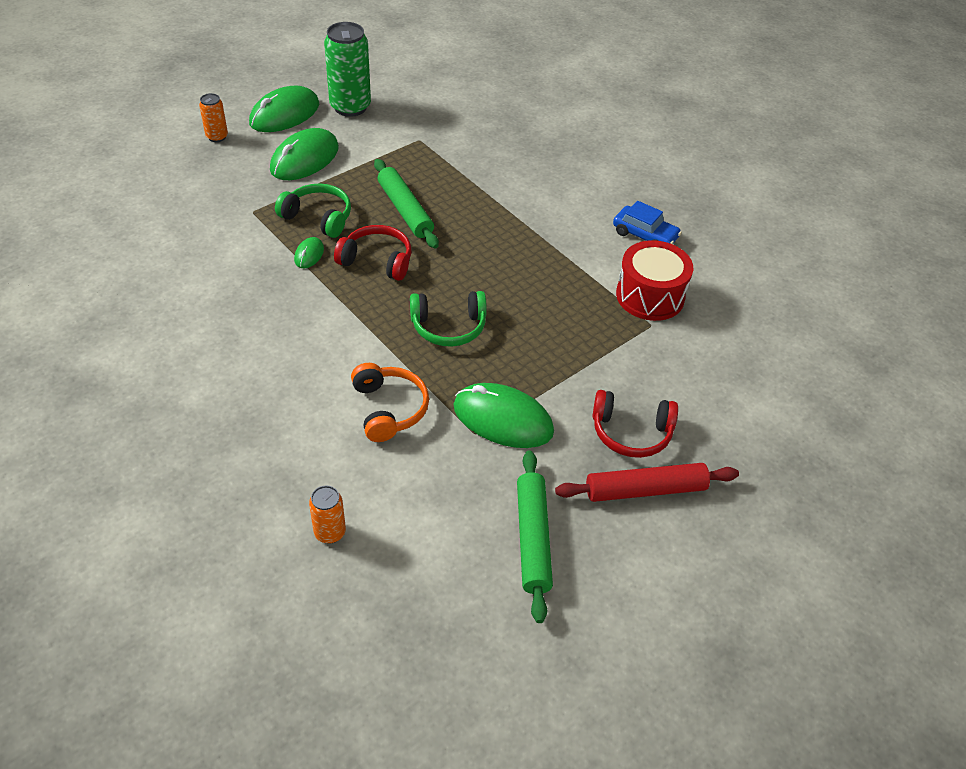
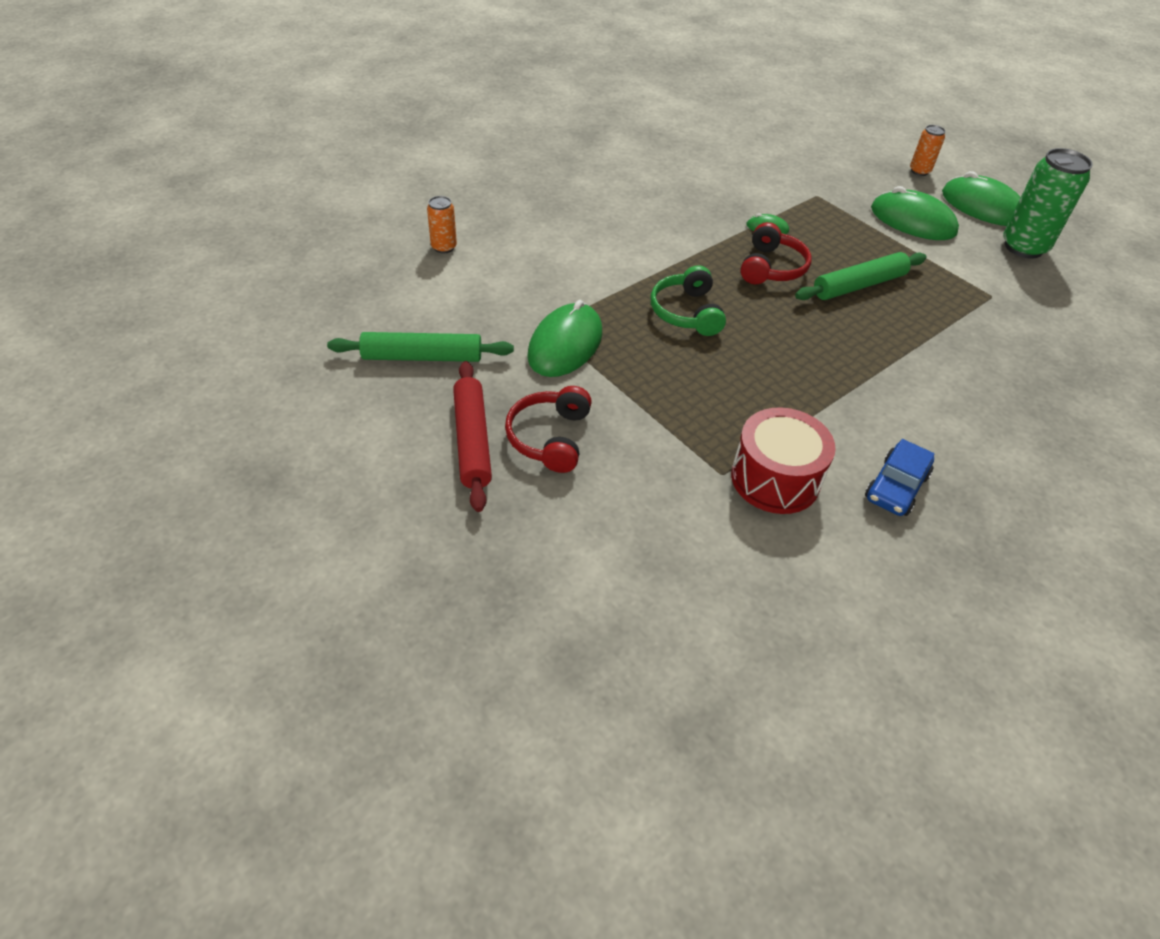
camera: 90 degrees right, 0 degrees up
green headphones [275,183,351,238] -> none
orange headphones [351,363,429,442] -> none

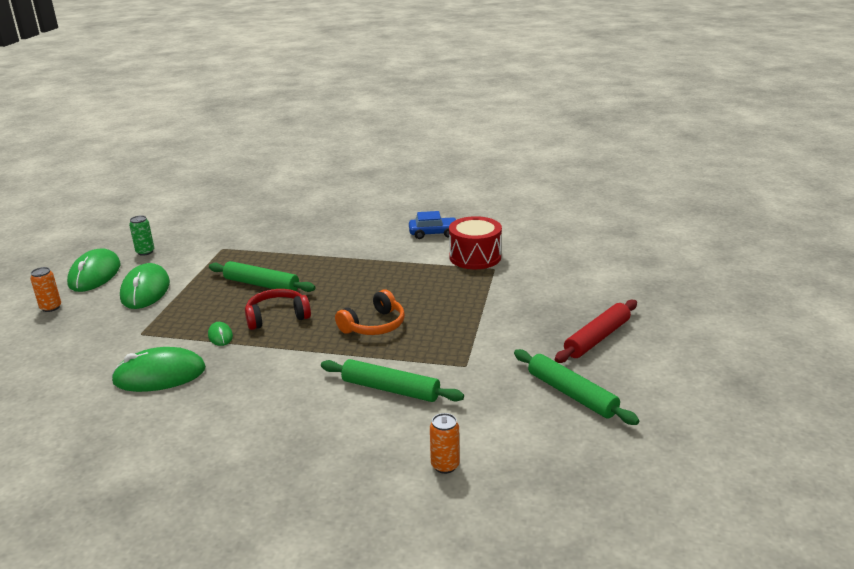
camera: 125 degrees left, 20 degrees down
red headphones [505,386,592,473] -> none
green mouse [527,300,602,377] -> green mouse moved to [111,347,206,392]
green headphones [650,265,726,336] -> orange headphones [335,290,405,335]
green can [1003,148,1093,259] -> green can [129,215,154,256], size x0.51
none -> green rolling pin [321,359,464,402]

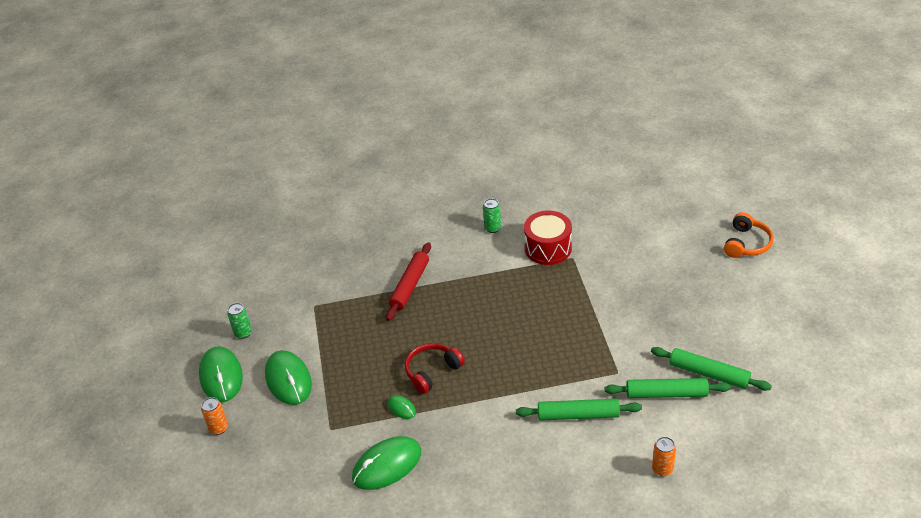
camera: 20 degrees left, 15 degrees up
green rolling pin [209,261,315,292] -> green rolling pin moved to [605,378,731,398]
orange headphones [335,290,405,335] -> orange headphones moved to [724,212,774,258]
blue car [409,211,457,239] -> green can [483,198,501,233]
red rolling pin [555,300,637,363] -> red rolling pin moved to [386,242,431,321]

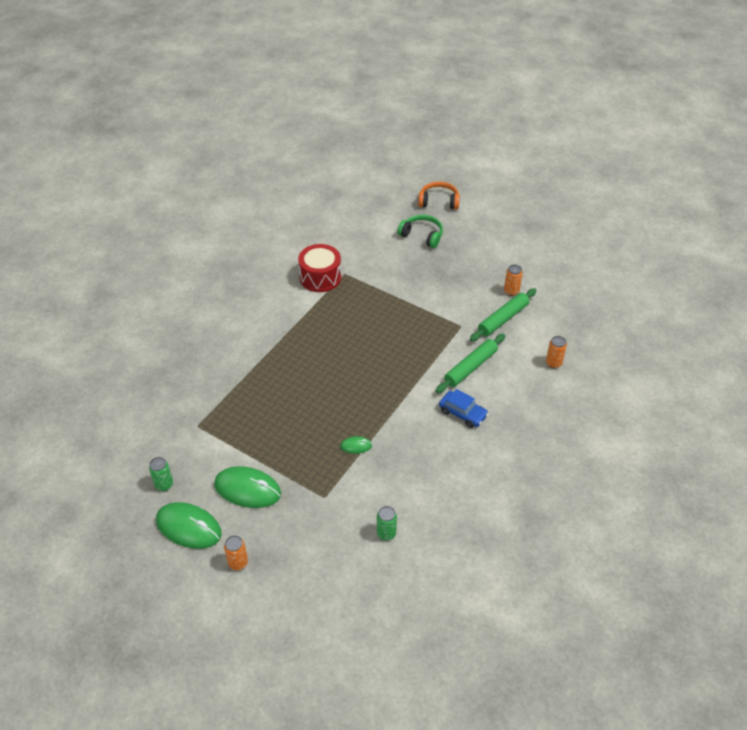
camera: 50 degrees left, 5 degrees up
green mouse [352,436,421,490] -> none
red rolling pin [386,242,431,321] -> none
red headphones [405,343,465,394] -> none
green can [483,198,501,233] -> green can moved to [377,506,397,541]
green rolling pin [651,347,772,391] -> orange can [504,264,523,296]
orange headphones [724,212,774,258] -> orange headphones turned 60 degrees counterclockwise [418,182,460,210]
none -> green headphones [397,215,443,248]
none -> blue car [439,389,489,428]

